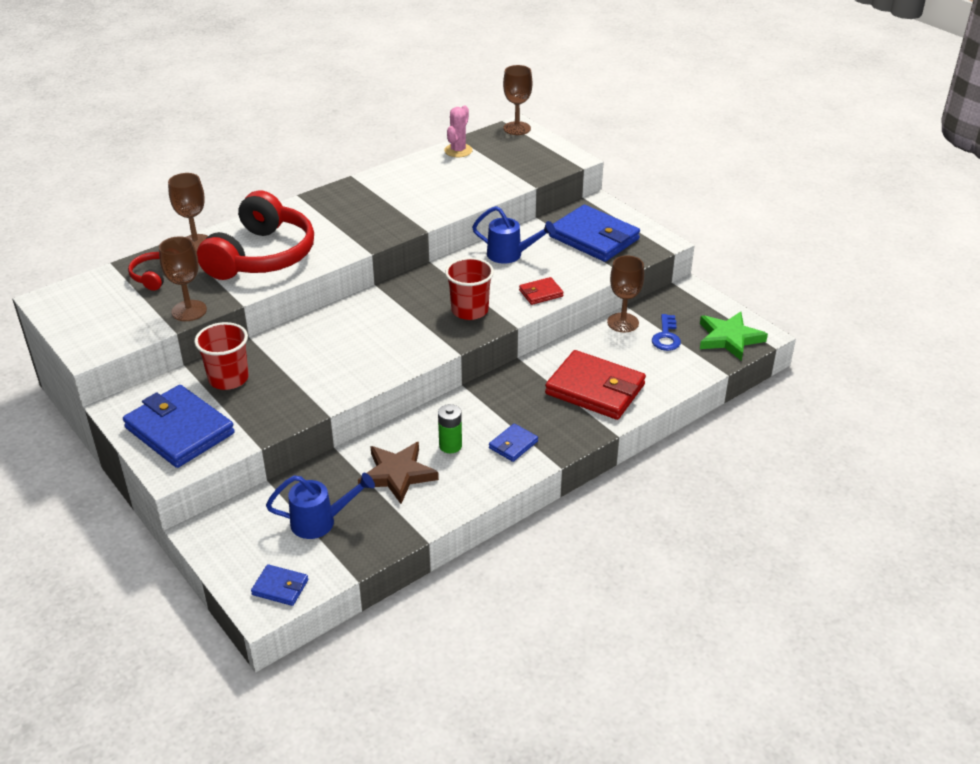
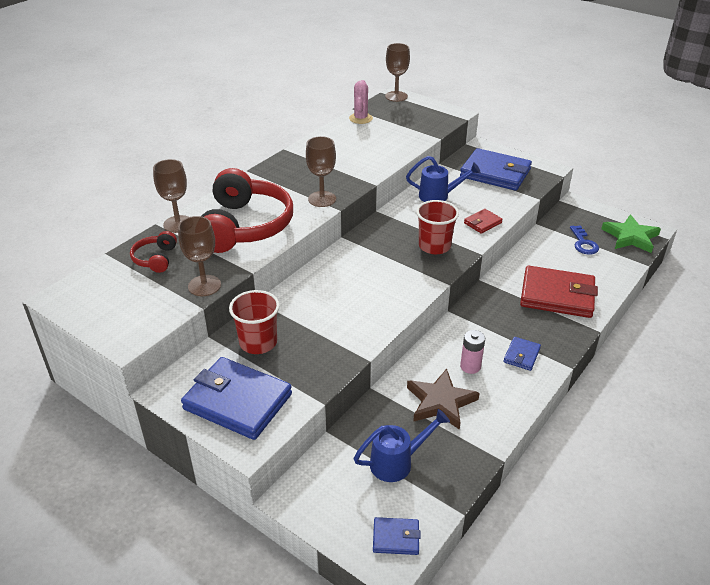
camera: 15 degrees left, 0 degrees up
green battery [438,404,462,453] -> pink battery [460,330,485,374]
brown goblet [607,255,644,332] -> brown goblet moved to [306,136,336,207]

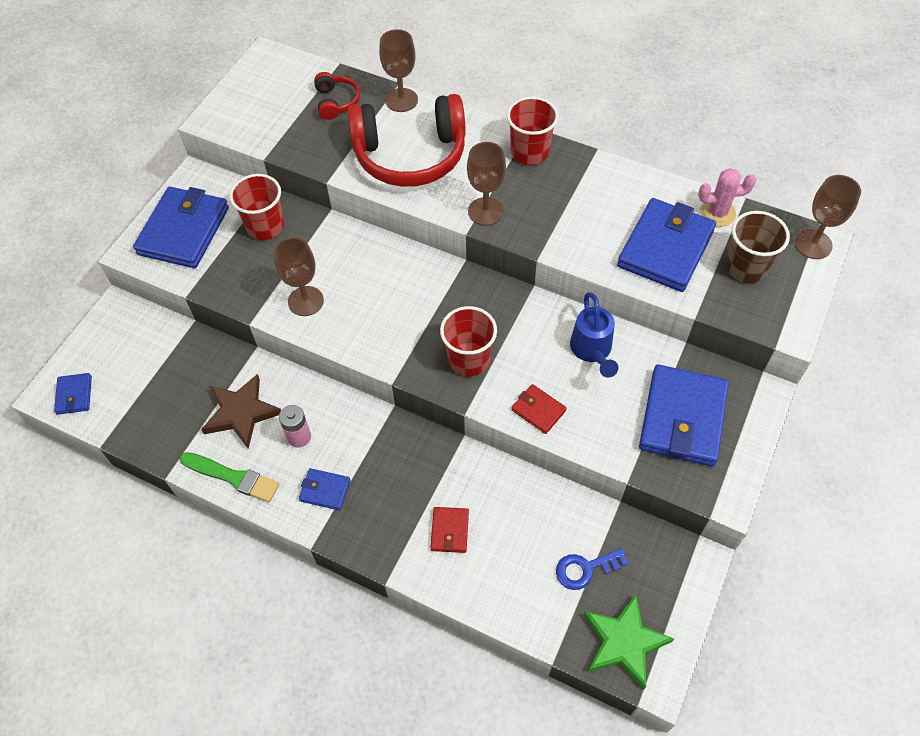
camera: 80 degrees right, 20 degrees up
red headphones [130,231,177,273] -> red headphones turned 90 degrees clockwise [314,72,360,120]
brown goblet [178,216,221,296] -> brown goblet moved to [274,238,324,316]
blue watering can [353,409,450,482] -> none
red wallet [520,266,598,318] -> red wallet [430,507,469,553], size x0.47
none -> green brush [180,452,279,502]
none -> red cup [507,97,559,165]
none -> blue wallet [617,198,716,292]
none -> brown cup [725,211,790,283]

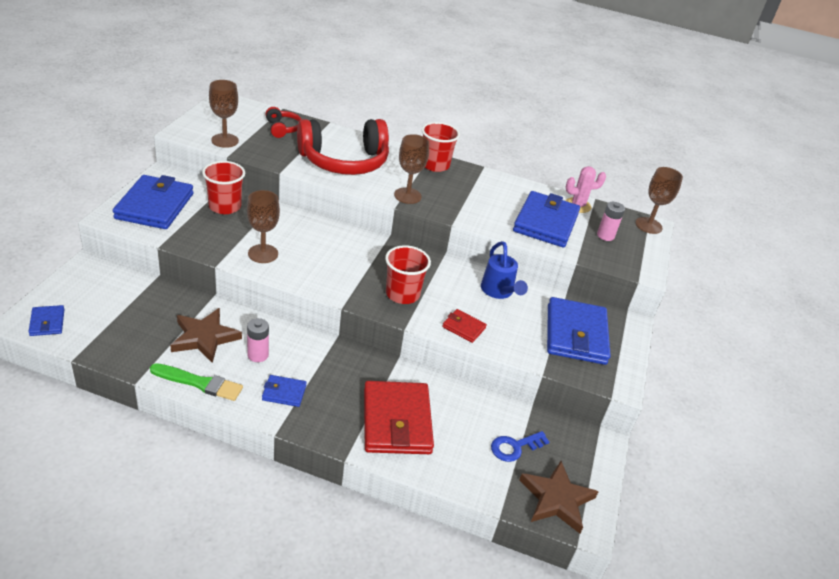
camera: 15 degrees left, 20 degrees down
brown goblet [379,29,418,112] -> brown goblet moved to [209,80,239,148]
red wallet [430,507,469,553] -> red wallet [364,381,434,454], size x2.13
green star [584,595,674,689] -> brown star [519,461,598,534]
brown cup [725,211,790,283] -> pink battery [597,202,625,241]

